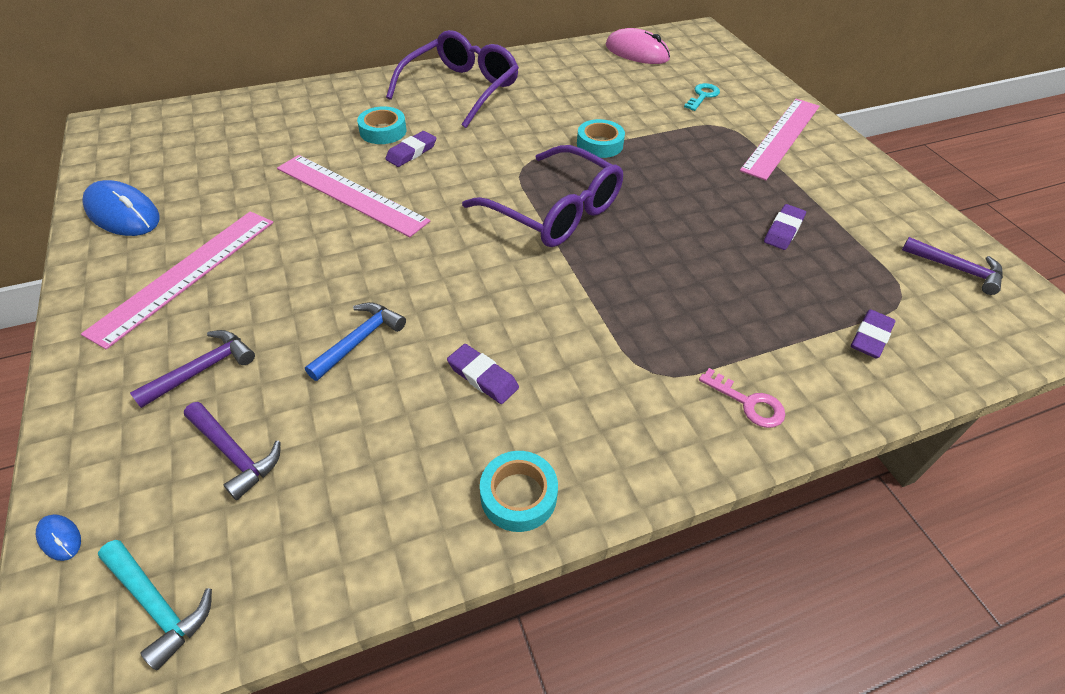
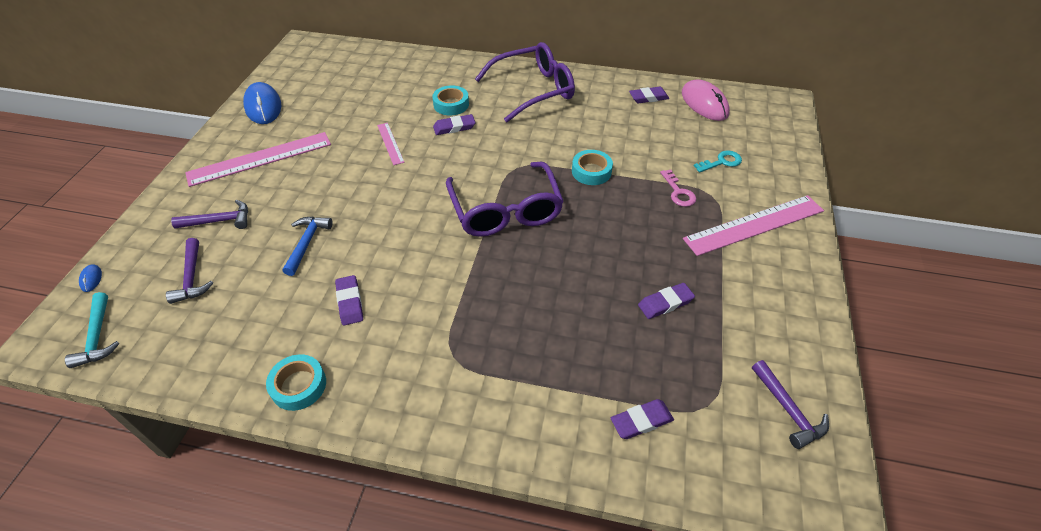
camera: 35 degrees right, 0 degrees up
pink ruler [277,155,430,237] -> pink ruler [377,123,404,165], size x0.50
blue hammer [305,302,406,381] -> blue hammer turned 60 degrees counterclockwise [283,217,333,276]
pink key [699,368,785,428] -> pink key moved to [660,169,696,207]
none -> purple eraser [629,87,669,103]

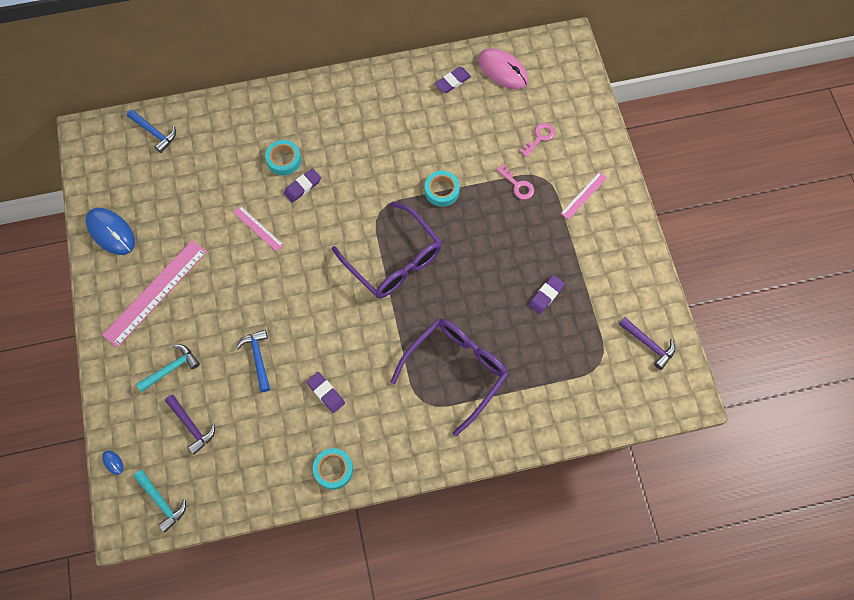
camera: 25 degrees left, 20 degrees up
purple hammer [171,200,248,229] -> turquoise hammer [136,344,200,392]
purple glasses [475,42,575,122] -> purple glasses moved to [391,319,508,436]
purple eraser [611,399,674,439] -> none
pink ruler [683,195,824,256] -> pink ruler [561,172,607,220], size x0.50
turquoise key [694,150,742,173] -> pink key [519,123,555,157]
none -> blue hammer [127,110,176,153]

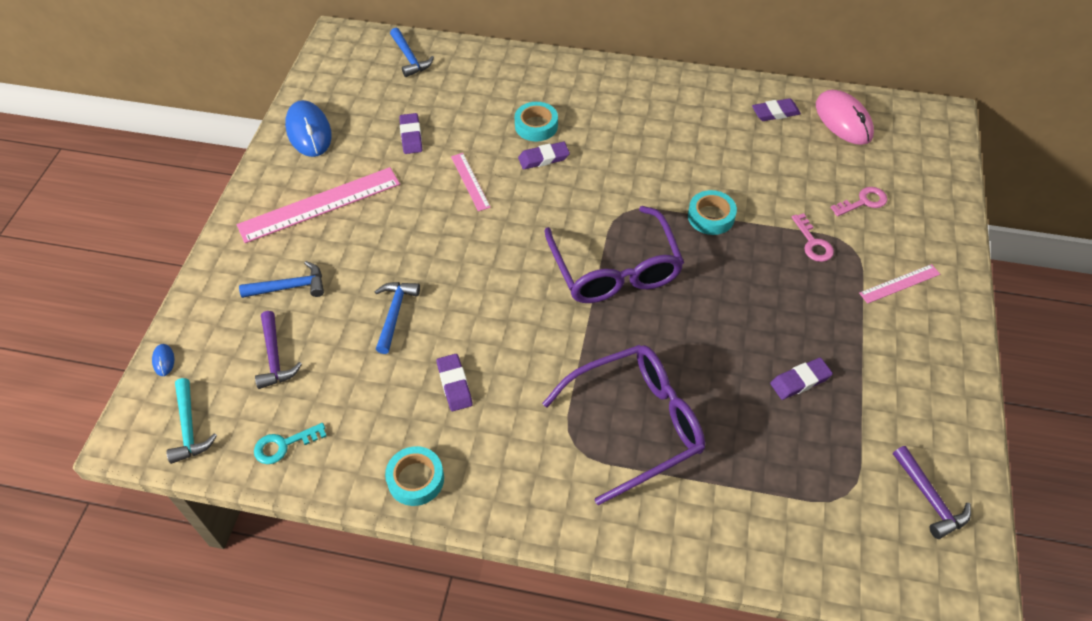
camera: 25 degrees right, 15 degrees down
turquoise hammer [136,344,200,392] -> blue hammer [239,261,324,298]
none -> turquoise key [254,423,327,464]
none -> purple eraser [399,113,422,154]

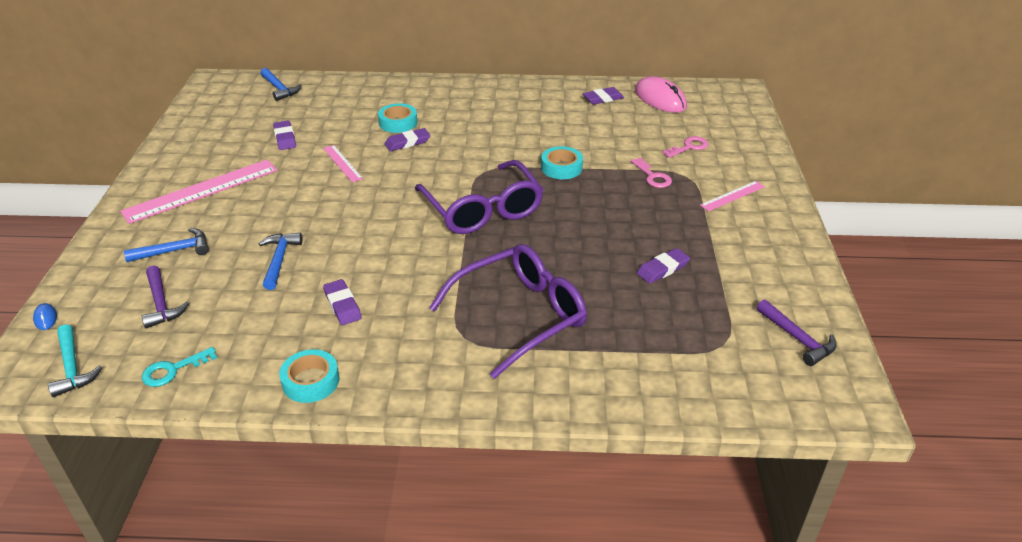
camera: 10 degrees left, 15 degrees down
blue mouse [285,100,332,157] -> none

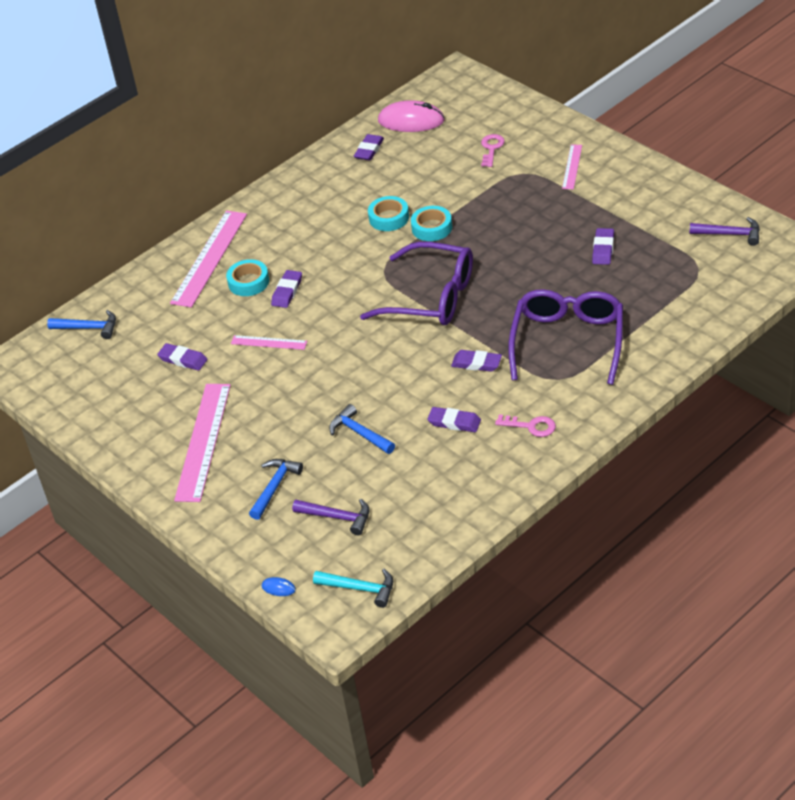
camera: 40 degrees left, 5 degrees up
turquoise key [142,347,217,387] -> none
turquoise tape [279,349,339,403] -> turquoise tape moved to [368,196,409,231]
pink key [631,158,672,188] -> pink key moved to [495,414,556,437]
none -> pink ruler [170,211,247,307]
none -> purple eraser [451,350,502,372]

